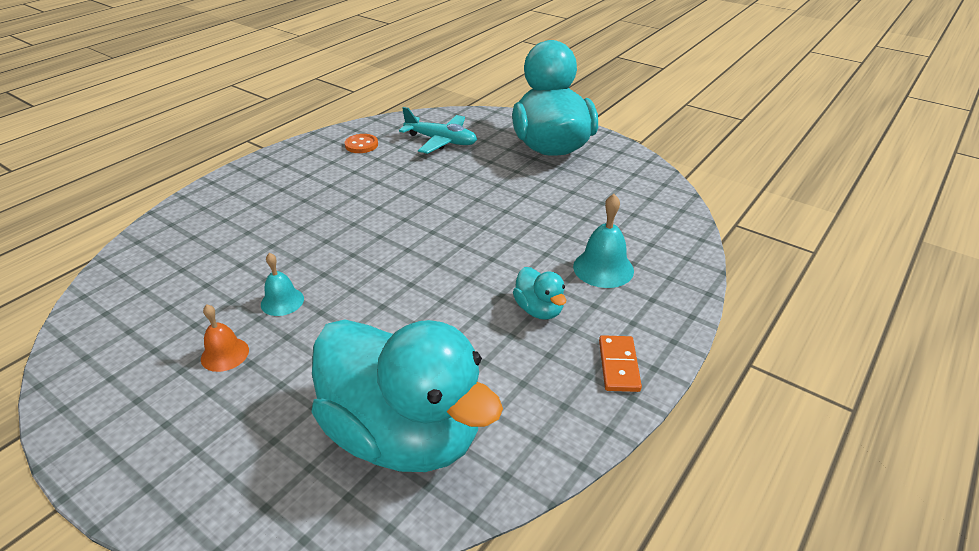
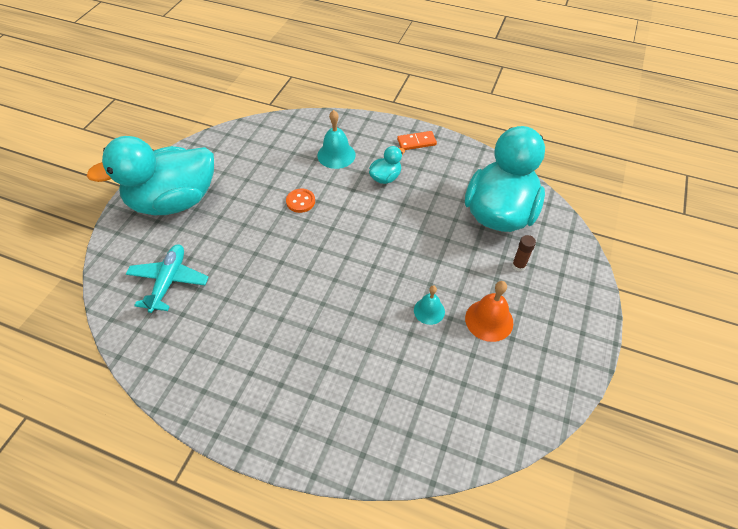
camera: 105 degrees left, 15 degrees up
orange bell [201,304,249,372] -> orange bell [465,281,513,342], size x1.52
orange button [345,134,378,153] -> orange button moved to [286,189,315,213]
none -> brown glue stick [512,235,536,271]

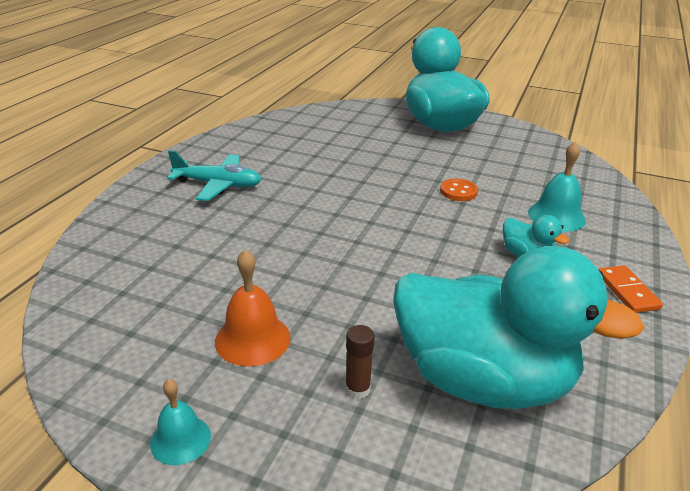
camera: 90 degrees right, 20 degrees down
turquoise plane [126,244,209,313] -> turquoise plane moved to [167,150,262,201]
turquoise bell [414,286,445,325] -> turquoise bell moved to [150,379,211,465]

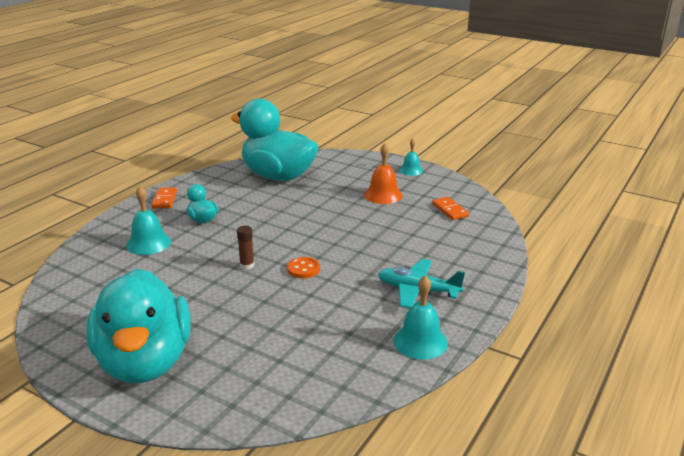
camera: 170 degrees left, 5 degrees down
brown glue stick [345,325,375,399] -> brown glue stick moved to [237,226,254,270]
orange button [440,178,478,201] -> orange button moved to [287,257,320,278]
none -> turquoise bell [393,275,448,360]
none -> orange domino [432,197,469,220]

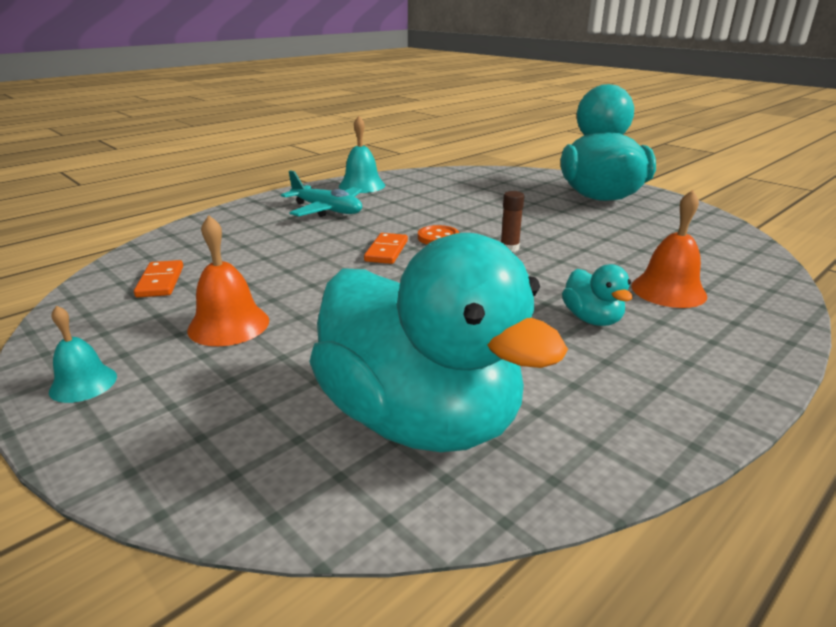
camera: 165 degrees left, 0 degrees up
turquoise bell [126,186,171,255] -> orange bell [631,190,707,308]
orange domino [152,187,177,208] -> orange domino moved to [364,233,408,264]

